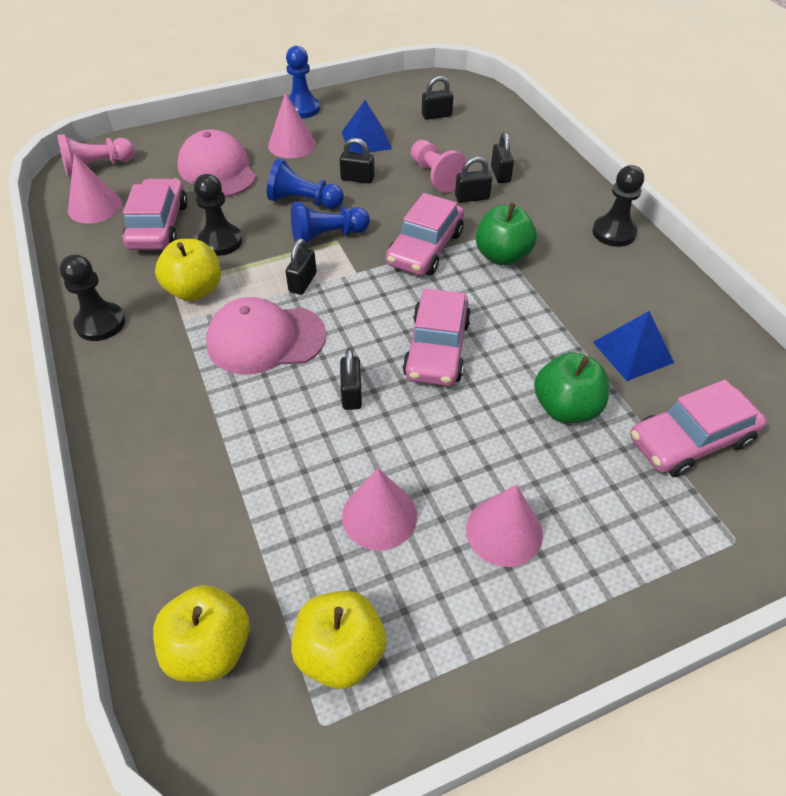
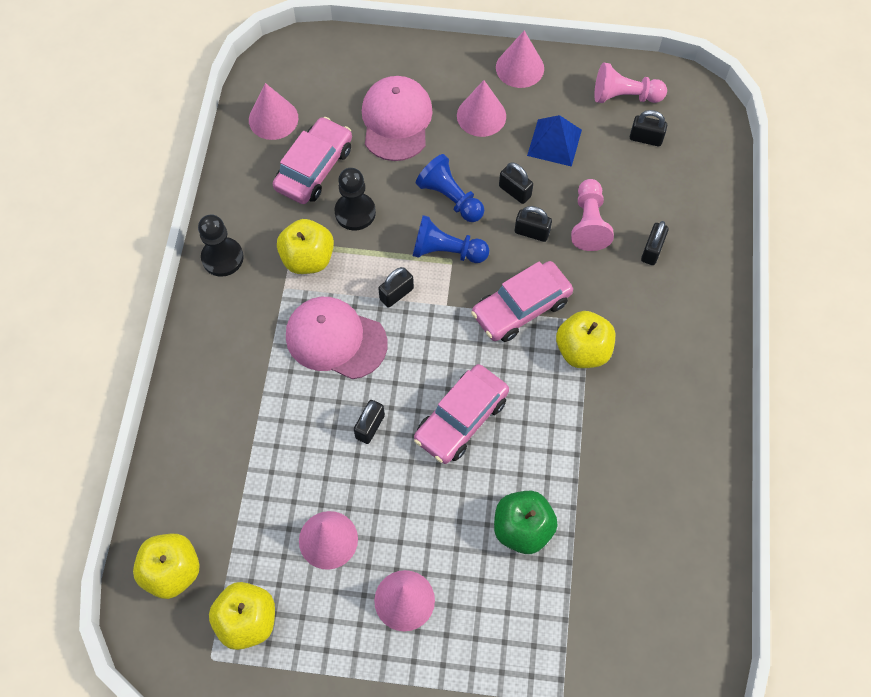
camera: 30 degrees right, 15 degrees up
pink pawn [57,134,135,177] -> pink pawn moved to [594,62,667,103]
blue pawn [286,46,320,119] -> pink cone [496,31,544,88]
black padlock [455,156,492,203] -> black padlock moved to [515,206,552,242]
green apple [476,203,537,265] -> yellow apple [556,311,615,368]
black pawn [592,165,644,247] -> none
blue pyramid [593,311,674,381] -> none
pink car [630,379,767,477] -> none

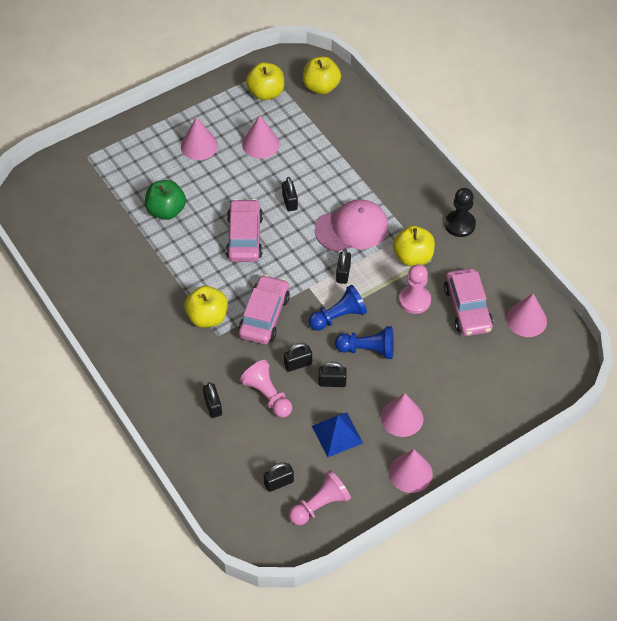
camera: 140 degrees right, 10 degrees down
black pawn [335,168,376,231] -> pink pawn [399,264,431,314]
pink cap [362,76,433,161] -> none

